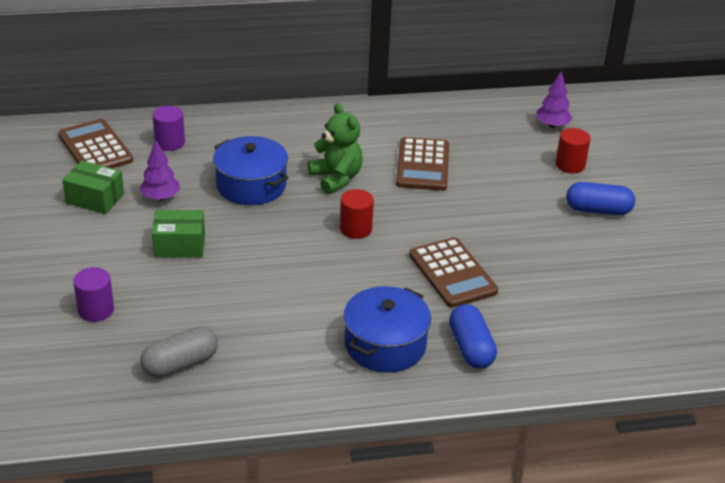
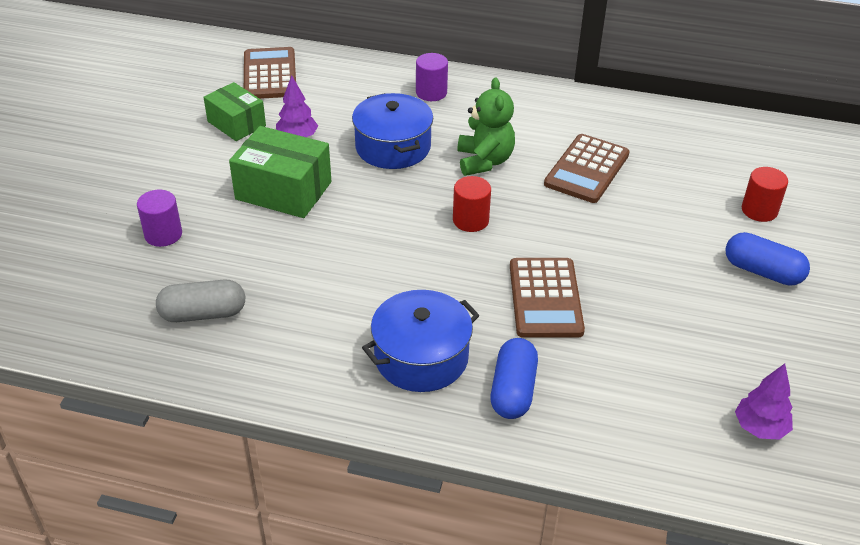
camera: 25 degrees right, 5 degrees up
green box [152,210,205,257] -> green box [229,126,331,218], size x1.52
purple cylinder [153,106,185,151] -> purple cylinder moved to [416,53,448,101]
purple tree [536,71,572,128] -> purple tree moved to [735,364,793,440]

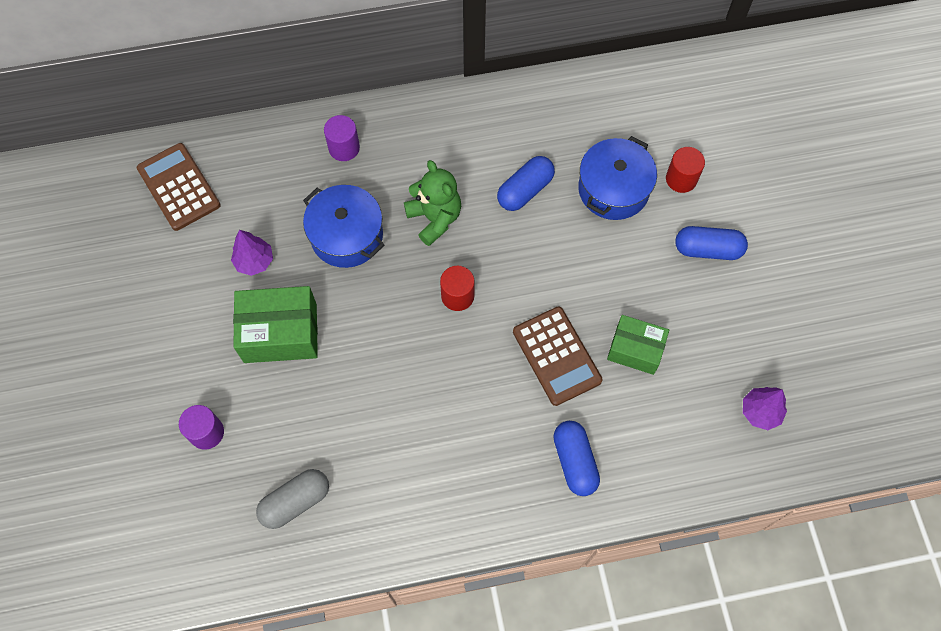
camera: 25 degrees left, 25 degrees up
green box [203,82,266,141] -> green box moved to [607,315,669,375]
blue pot [362,290,479,392] -> blue pot moved to [578,136,657,220]
brown calculator [544,134,630,203] -> blue capsule [497,156,555,211]

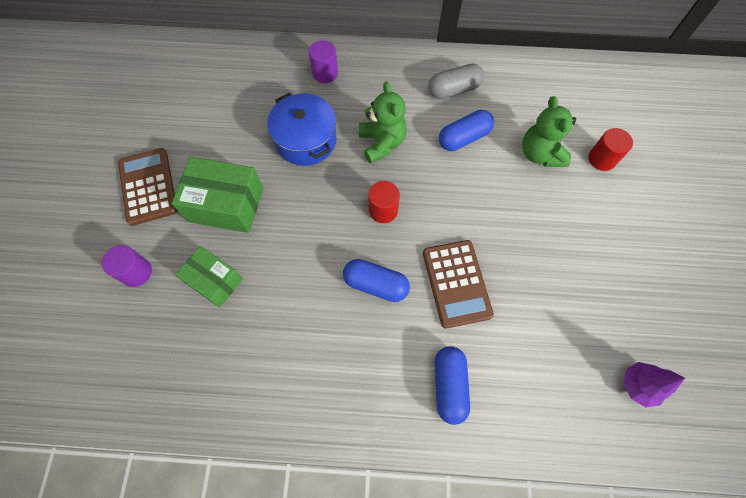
camera: 15 degrees right, 0 degrees up
brown calculator [137,143,221,231] -> brown calculator moved to [118,148,178,226]
purple tree [231,230,273,276] -> none
grey capsule [256,469,329,529] -> grey capsule moved to [428,64,484,99]
blue pot [578,136,657,220] -> green teddy bear [522,96,576,167]
green box [607,315,669,375] -> green box moved to [175,246,243,308]
blue capsule [675,226,748,260] -> blue capsule moved to [343,259,410,302]

